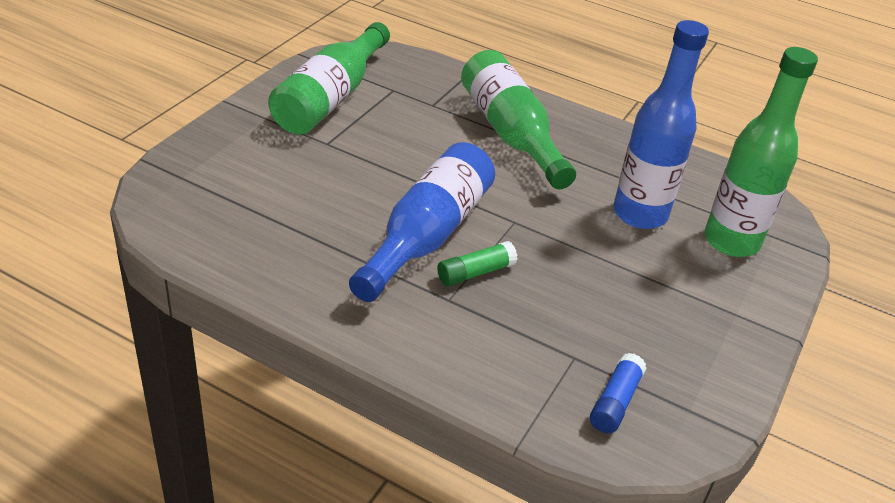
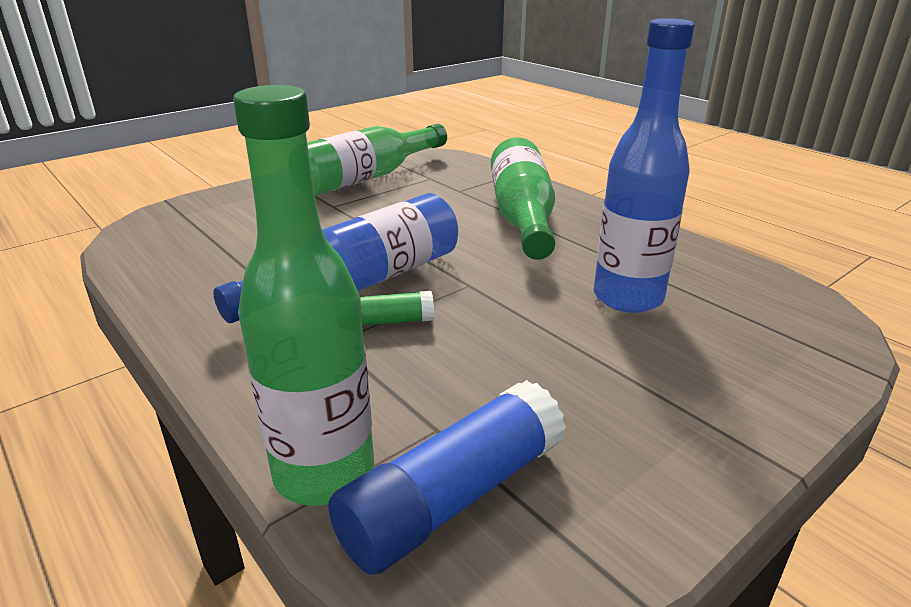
camera: 25 degrees right, 10 degrees down
blue glue stick [590,353,646,433] -> blue glue stick [328,380,566,575], size x1.80
green bottle [704,47,818,257] -> green bottle moved to [233,85,375,506]

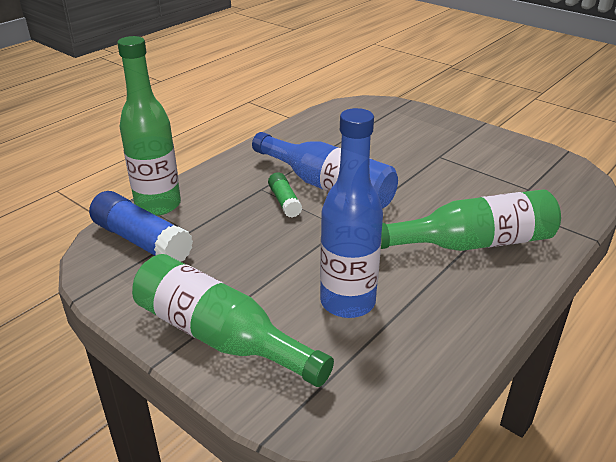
camera: 80 degrees right, 5 degrees up
green bottle [307,124,447,196] -> green bottle moved to [132,254,334,387]

